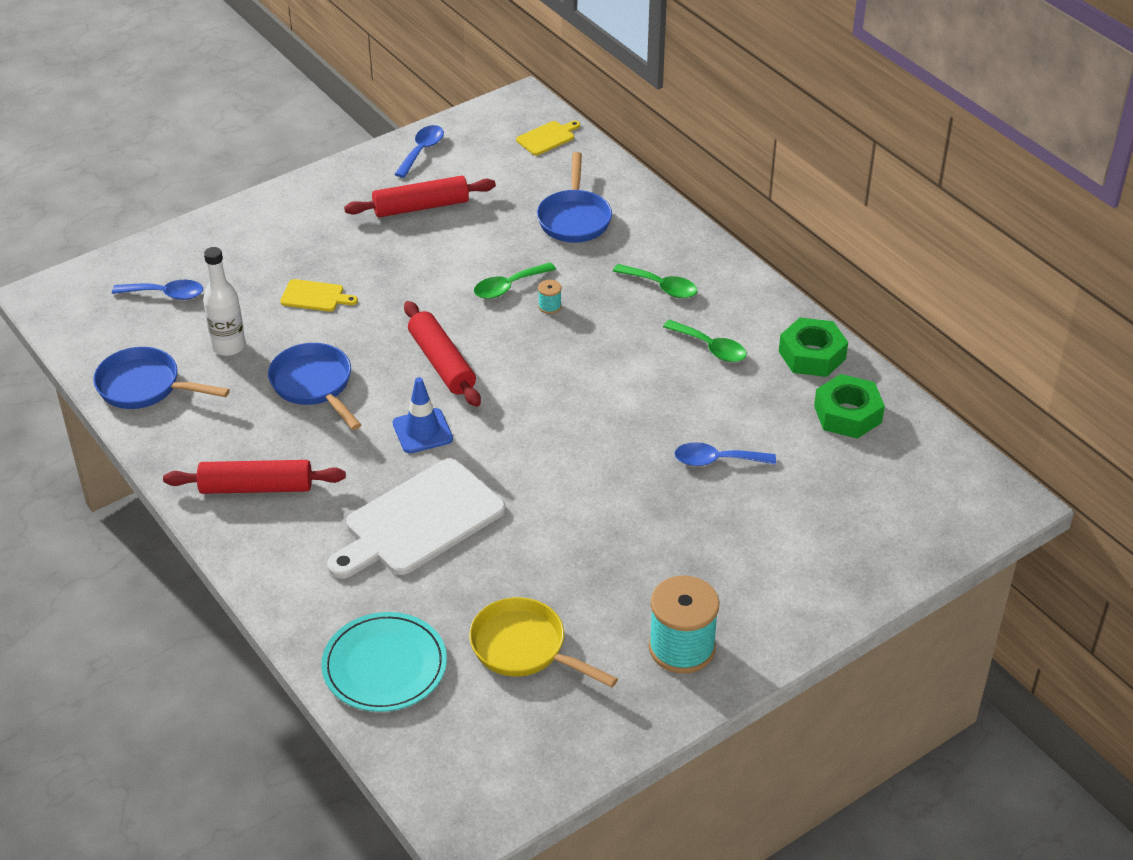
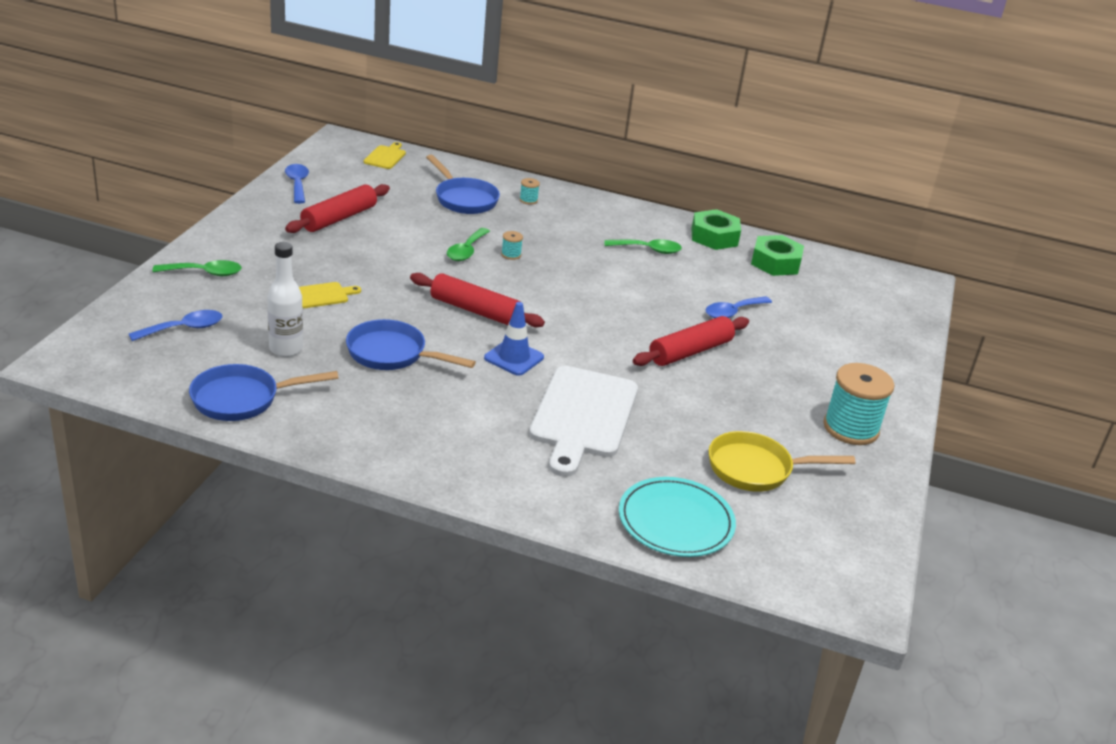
camera: 40 degrees left, 10 degrees down
red rolling pin [163,460,346,494] -> red rolling pin moved to [633,316,749,366]
green spoon [613,264,697,298] -> green spoon moved to [153,260,242,276]
none -> turquoise spool [520,178,540,205]

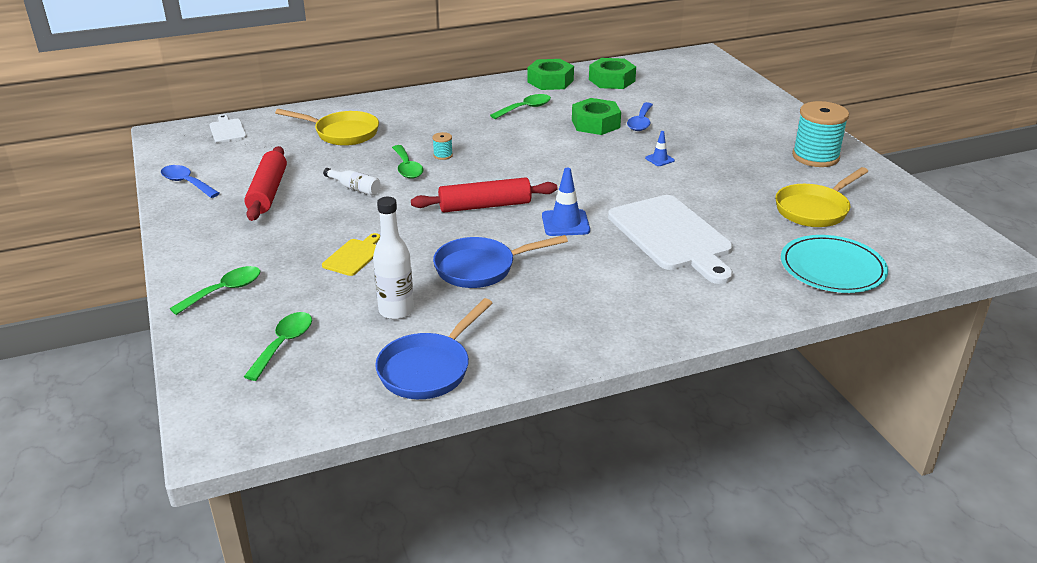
camera: 35 degrees left, 0 degrees up
blue spoon [129,310,222,341] -> green spoon [244,312,312,381]
yellow cutting board [363,142,406,169] -> white cutting board [209,115,247,143]
blue pan [426,155,500,214] -> yellow pan [275,109,379,146]
turquoise spool [520,178,540,205] -> none
red rolling pin [633,316,749,366] -> blue traffic cone [645,131,675,166]
none -> white bottle [323,168,380,196]
none -> green nut [572,98,621,135]

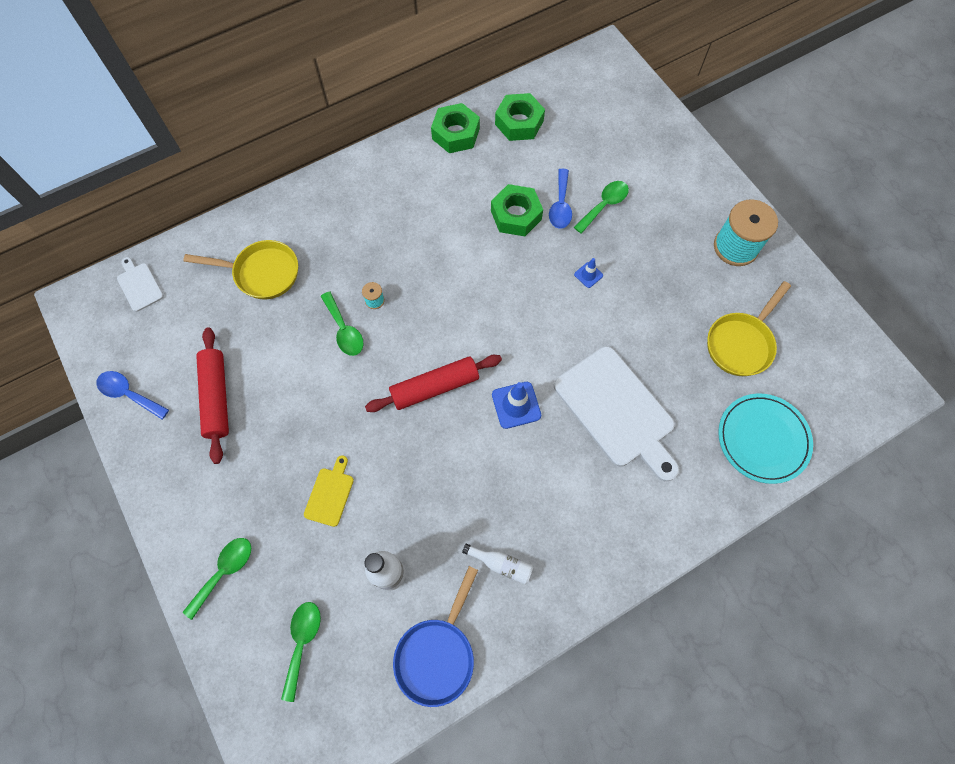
camera: 10 degrees left, 35 degrees up
white bottle [323,168,380,196] -> white bottle moved to [462,544,533,584]
blue pan [433,235,568,288] -> none
green spoon [490,94,551,119] -> green spoon moved to [574,181,629,234]

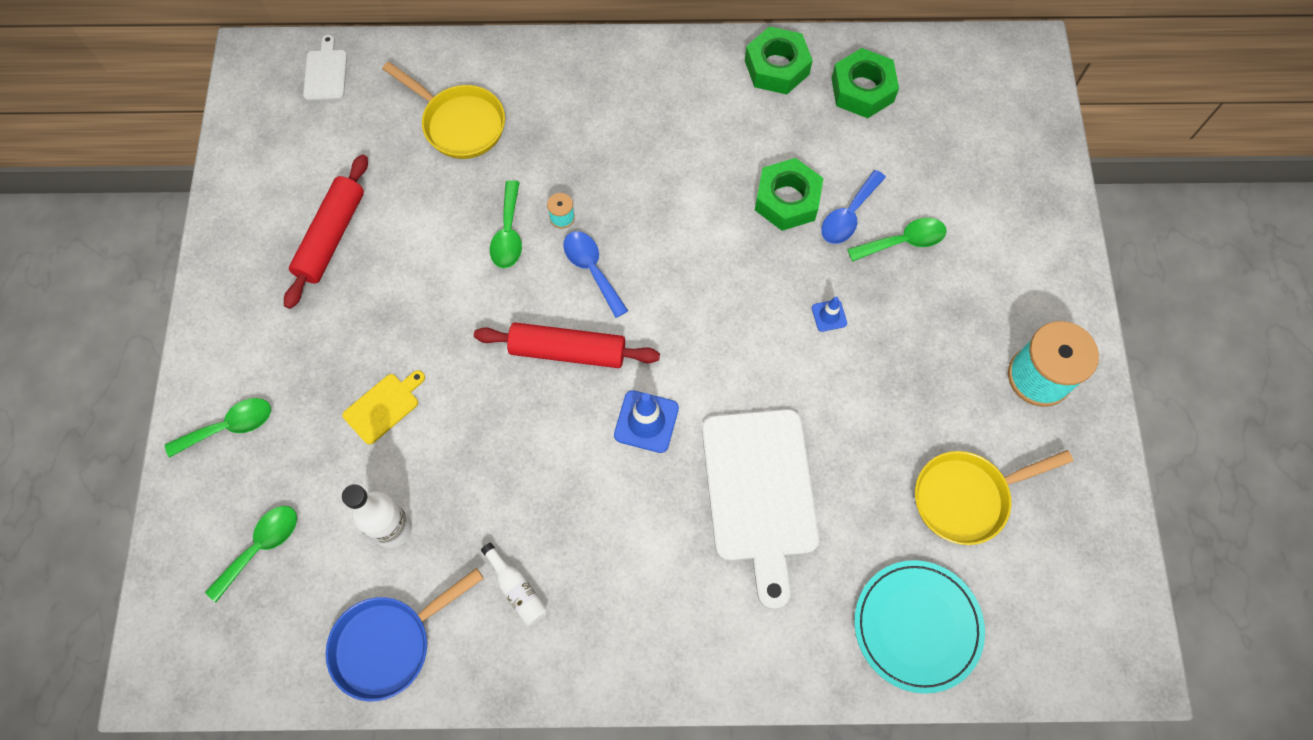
camera: 30 degrees right, 0 degrees up
blue spoon [96,371,169,419] -> blue spoon moved to [563,231,628,318]

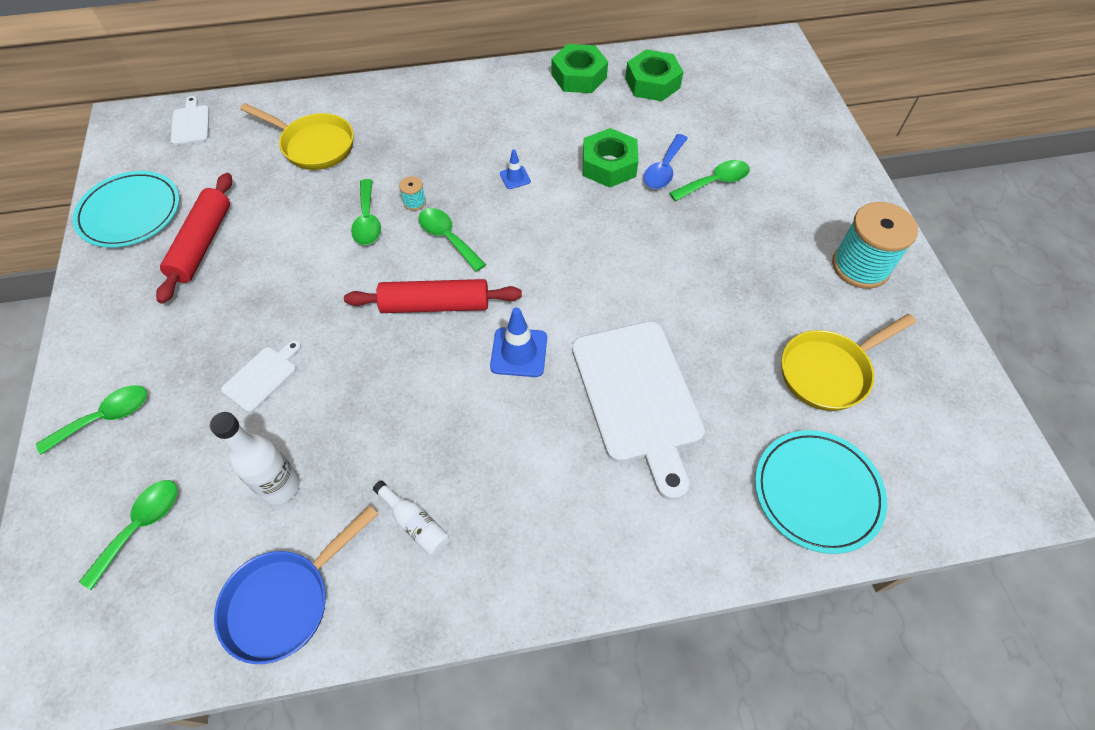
camera: 10 degrees left, 10 degrees down
yellow cutting board [342,370,425,445] -> white cutting board [221,340,301,412]
blue spoon [563,231,628,318] -> green spoon [419,208,486,272]
blue traffic cone [812,297,847,332] -> blue traffic cone moved to [500,149,531,189]
none -> turquoise plate [73,171,180,248]

